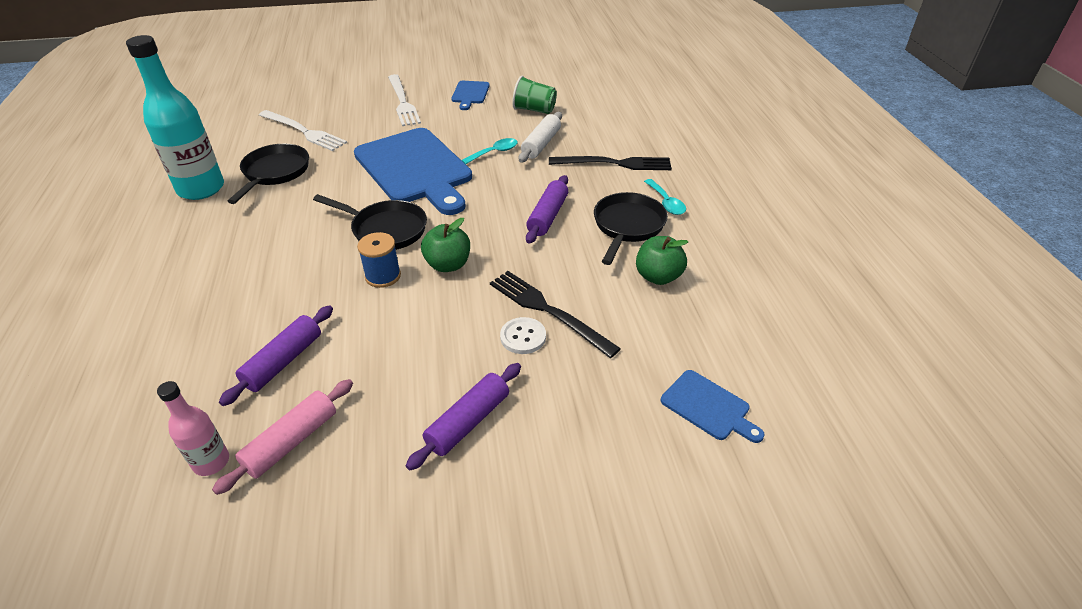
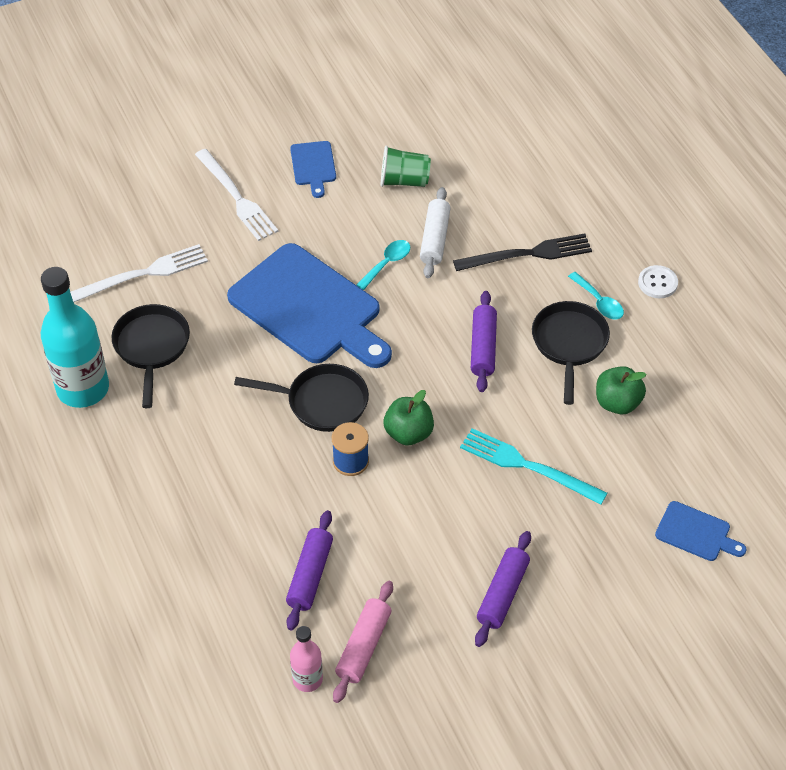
camera: 15 degrees left, 10 degrees up
white fork [259,110,347,151] -> white fork turned 45 degrees counterclockwise [70,244,208,302]
black fork [490,271,621,358] -> turquoise fork [460,428,607,505]
white button [500,317,546,354] -> white button moved to [638,265,678,298]

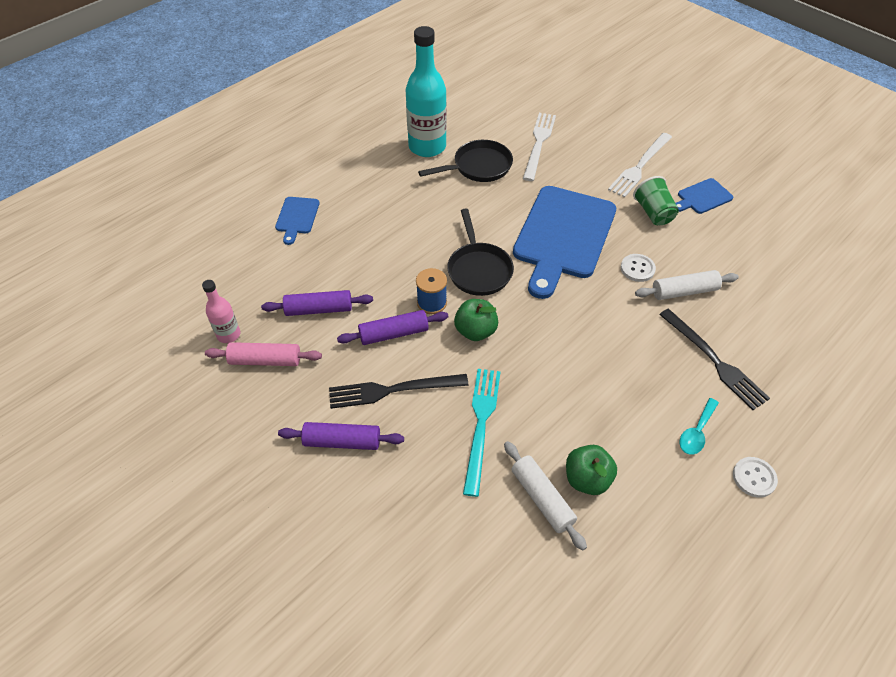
camera: 70 degrees right, 0 degrees up
white fork [70,244,208,302] -> white fork turned 120 degrees counterclockwise [523,113,556,181]
turquoise spoon [357,240,410,290] -> white button [621,254,656,282]
green cup [381,146,431,187] -> green cup moved to [633,176,679,225]
purple rolling pin [471,291,497,392] -> purple rolling pin moved to [337,310,449,345]
black pan [532,301,610,405] -> none
blue cutting board [655,501,747,561] -> blue cutting board moved to [275,197,320,245]
none -> black fork [329,374,469,409]
none -> white rolling pin [504,441,587,551]

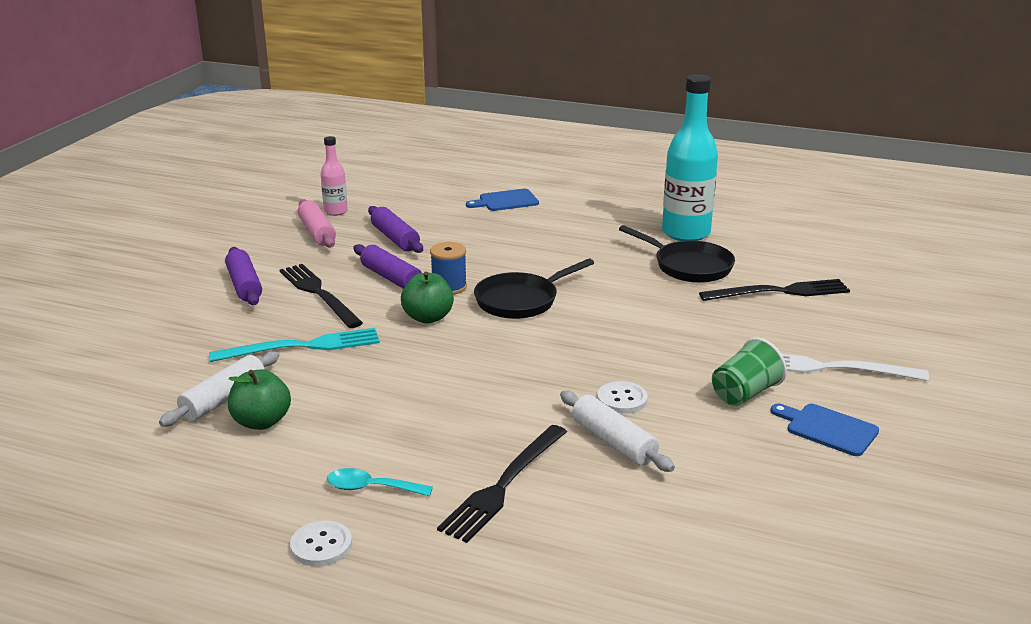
camera: 65 degrees right, 25 degrees down
blue cutting board [513,186,616,299] -> none
white fork [523,113,556,181] -> black fork [699,279,850,301]

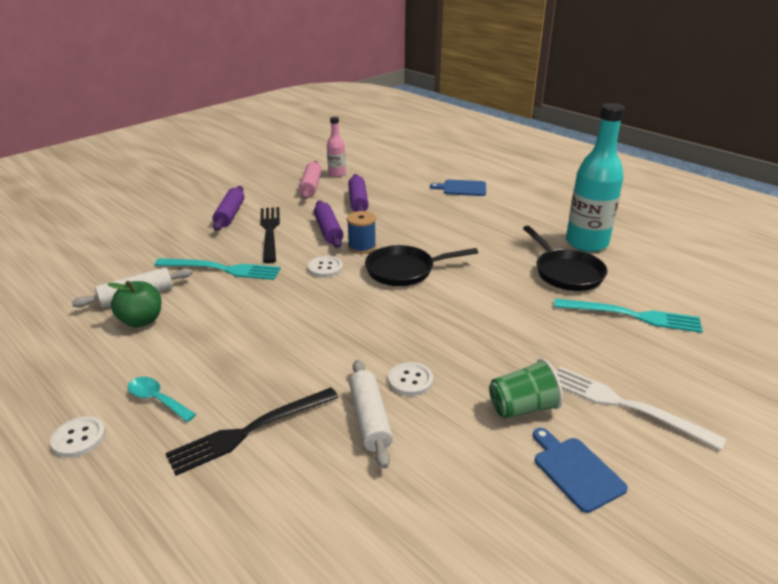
camera: 25 degrees right, 5 degrees up
green apple [401,272,454,324] -> white button [308,256,343,278]
black fork [699,279,850,301] -> turquoise fork [554,299,703,333]

